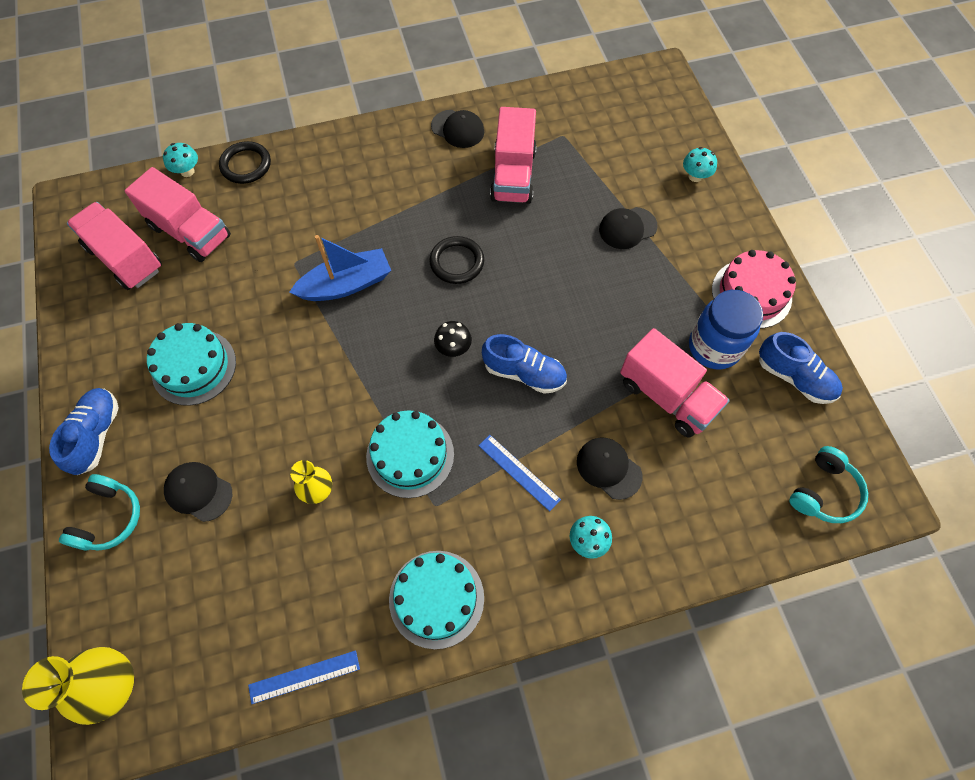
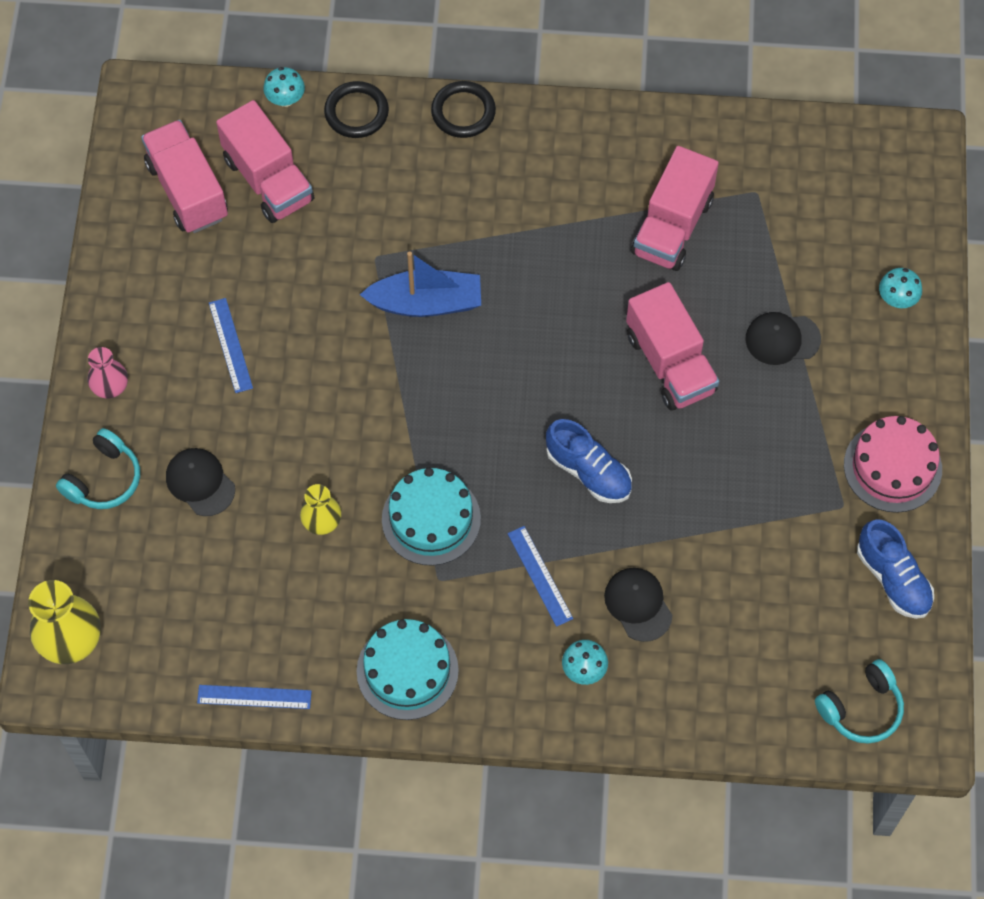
camera: 20 degrees right, 0 degrees up
blue shoe [49,388,119,475] -> pink vase [88,347,128,399]
turquoise cake [147,323,236,406] -> blue ruler [209,298,253,393]
black ring [429,236,484,284] -> black ring moved to [431,81,496,138]
black cap [431,110,484,148] -> none
black mushroom [434,321,472,357] -> none
pink truck [620,328,730,438] -> pink truck moved to [626,282,719,411]
blue jar [689,290,763,370] -> none

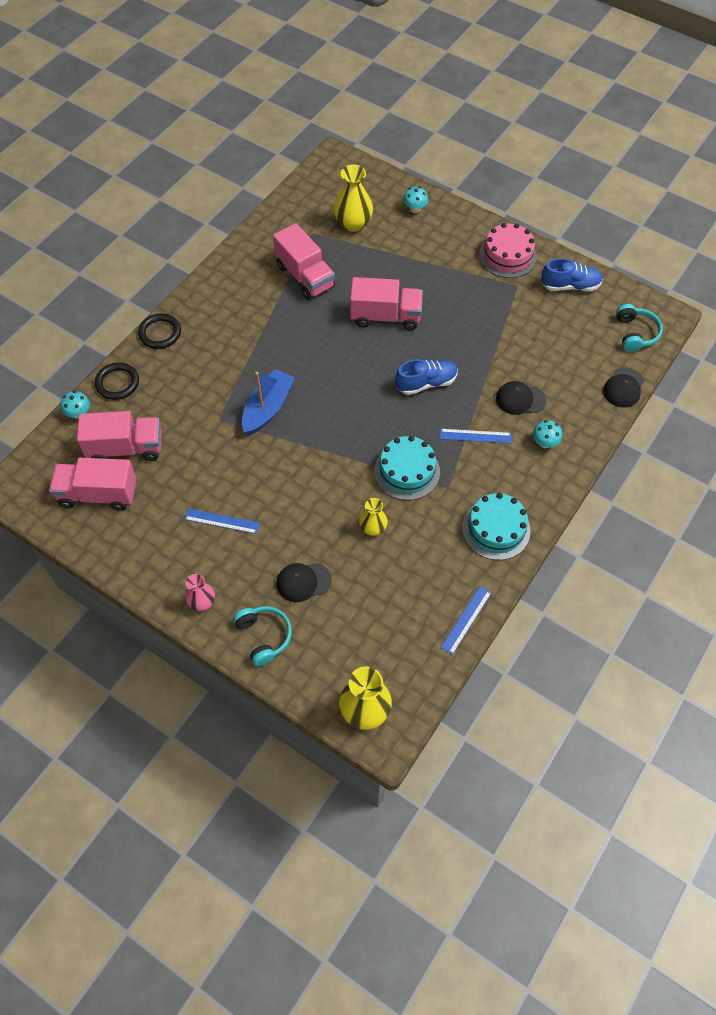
camera: 60 degrees left, 5 degrees down
black cap [746,312,821,365] -> black cap moved to [603,367,644,408]
none -> yellow vase [334,165,373,232]

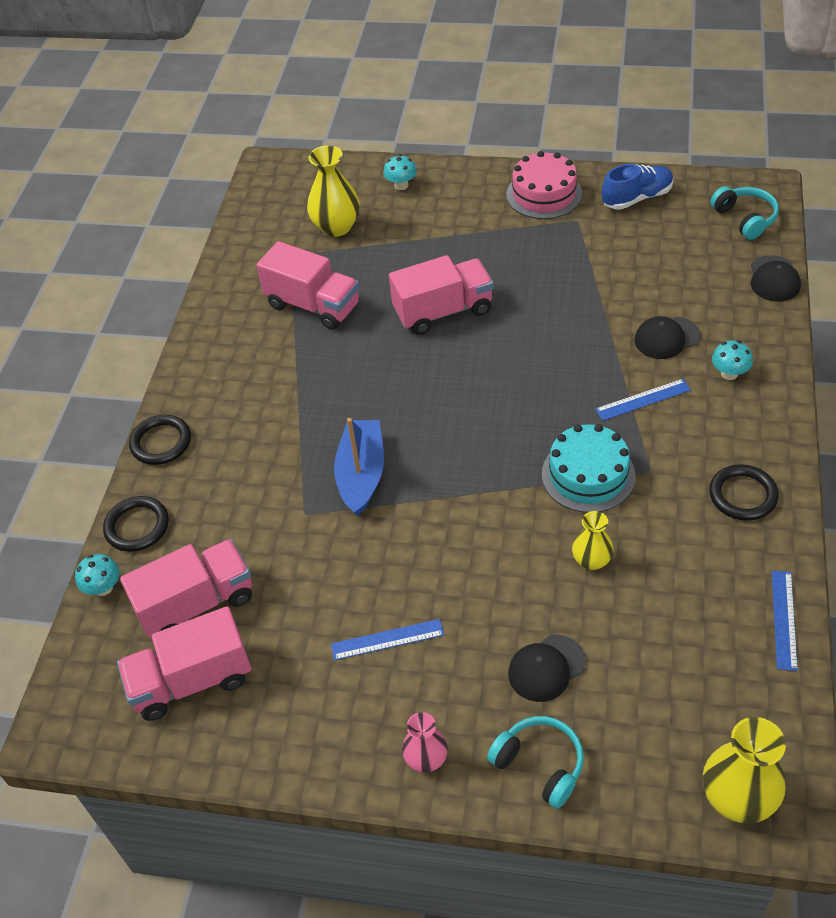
camera: 20 degrees left, 10 degrees down
blue shoe [395,359,458,395] -> none
turquoise cake [462,493,531,560] -> black ring [709,464,779,521]

